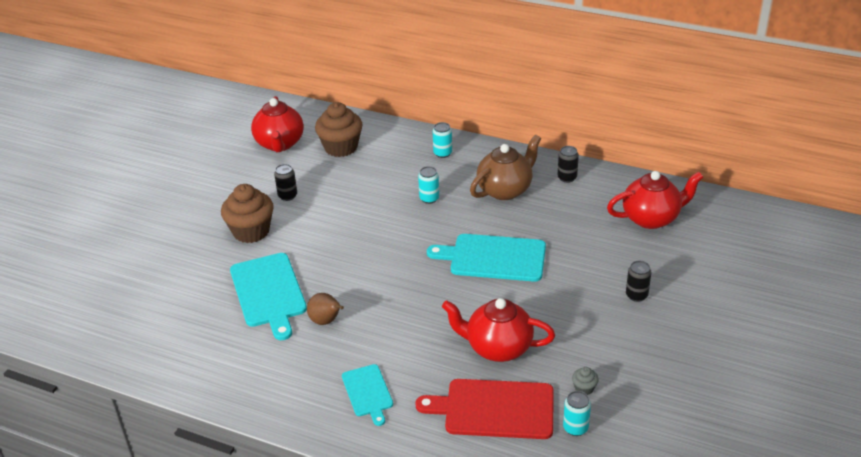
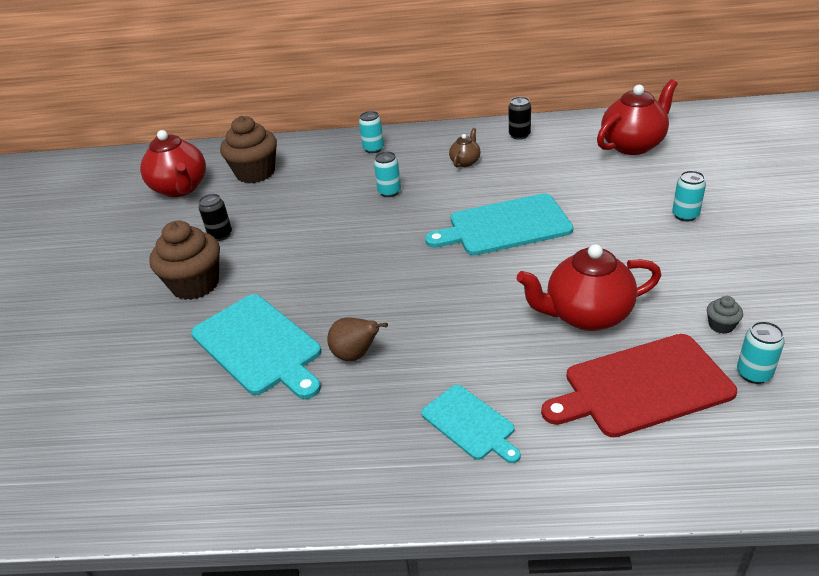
camera: 20 degrees left, 0 degrees up
brown teapot [470,135,541,200] -> brown teapot [449,128,481,167], size x0.49
black can [626,261,652,302] -> turquoise can [672,171,706,221]

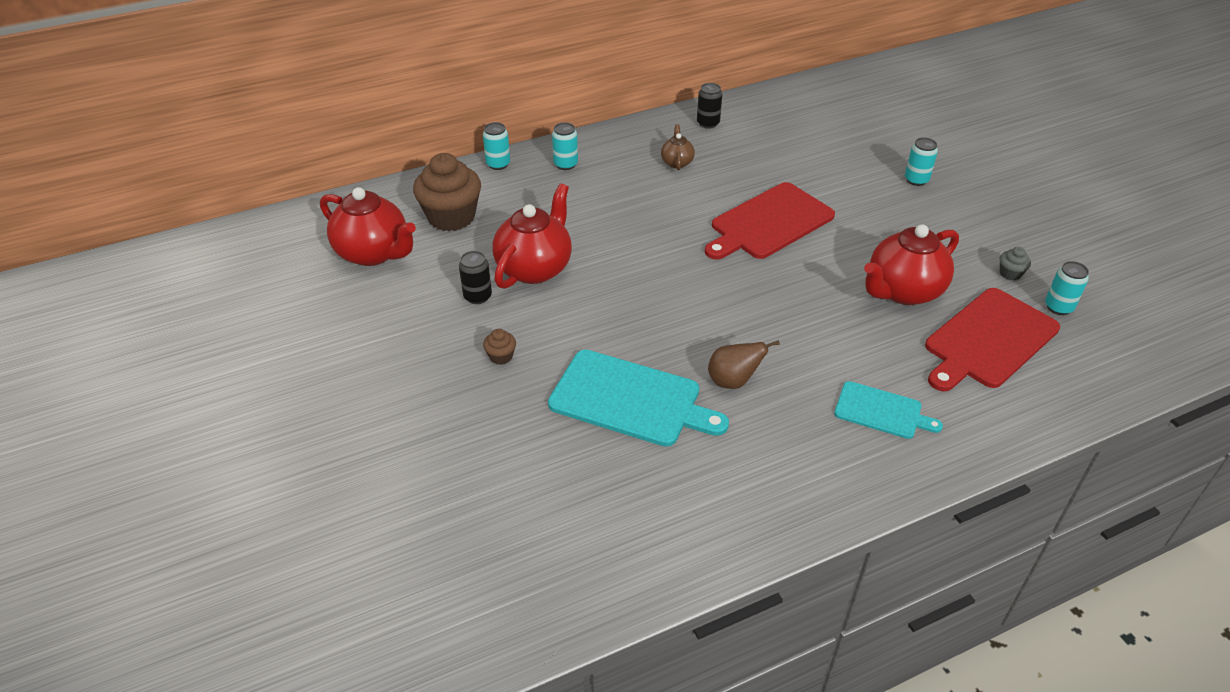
camera: 30 degrees left, 5 degrees up
brown cupcake [149,220,220,300] -> brown cupcake [483,329,516,365], size x0.42
turquoise can [374,151,401,197] -> turquoise can moved to [483,122,510,170]
turquoise cutting board [425,193,573,255] -> red cutting board [705,182,835,260]
red teapot [597,79,678,155] -> red teapot moved to [492,183,572,289]

